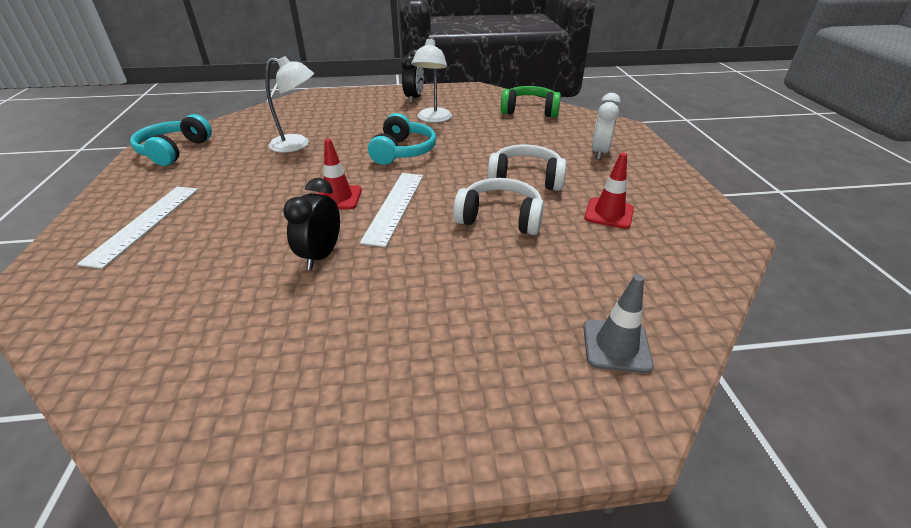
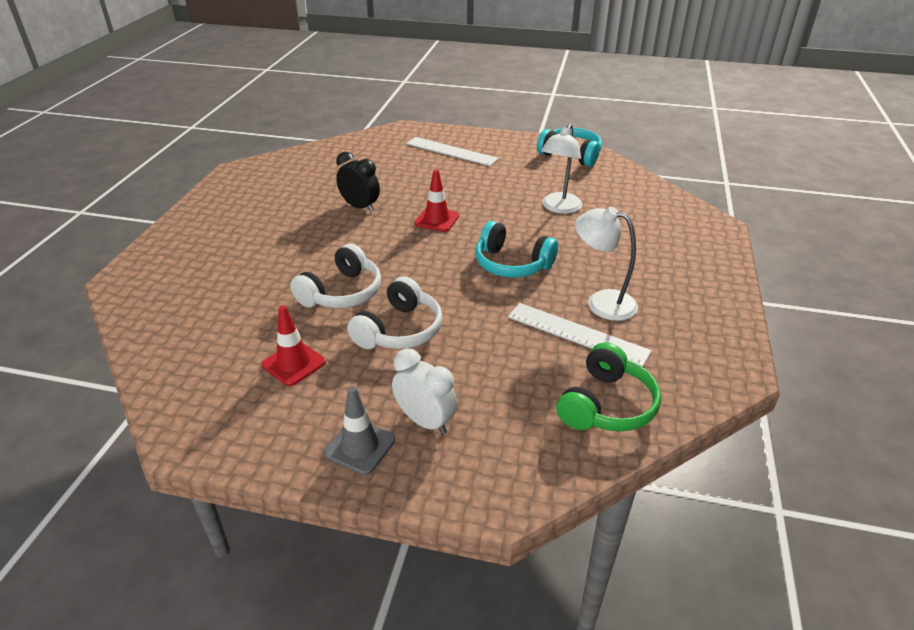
camera: 110 degrees right, 0 degrees up
white ruler [360,173,423,247] -> white ruler moved to [508,303,652,367]
black clock [401,49,424,103] -> none
grey traffic cone [583,274,654,373] -> grey traffic cone moved to [324,386,395,475]

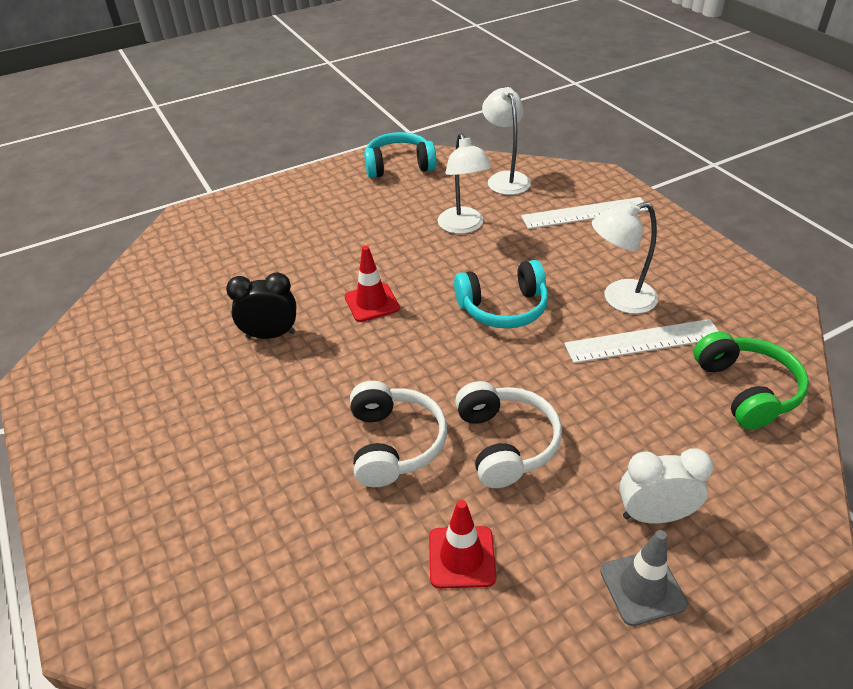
camera: 40 degrees left, 5 degrees up
white ruler [406,137,499,166] -> white ruler moved to [521,197,649,229]
none -> white lamp [482,87,531,195]

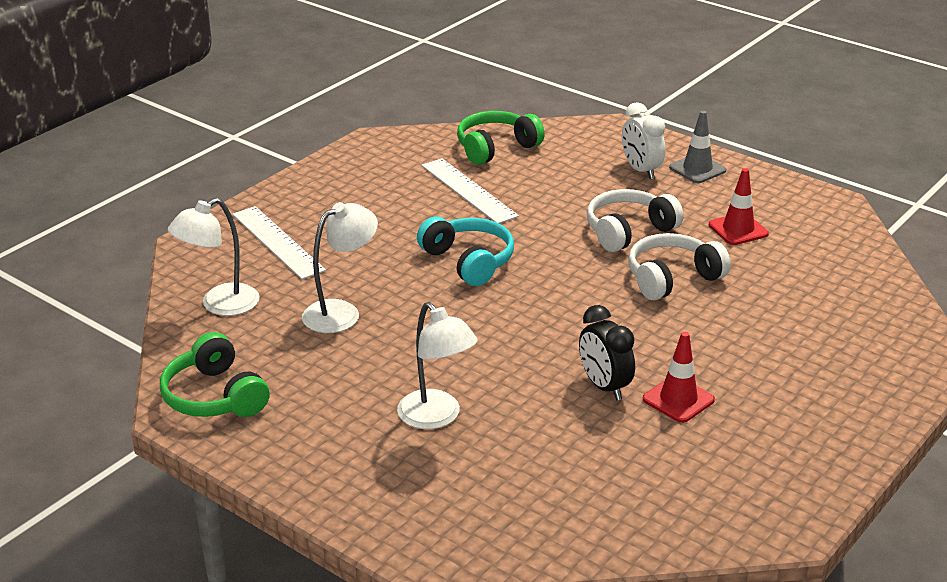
camera: 115 degrees left, 10 degrees down
red traffic cone [345,246,400,322] -> red traffic cone moved to [643,332,715,423]
turquoise headphones [364,132,436,178] -> green headphones [160,332,270,417]
white lamp [592,201,658,314] -> white lamp moved to [397,302,478,429]

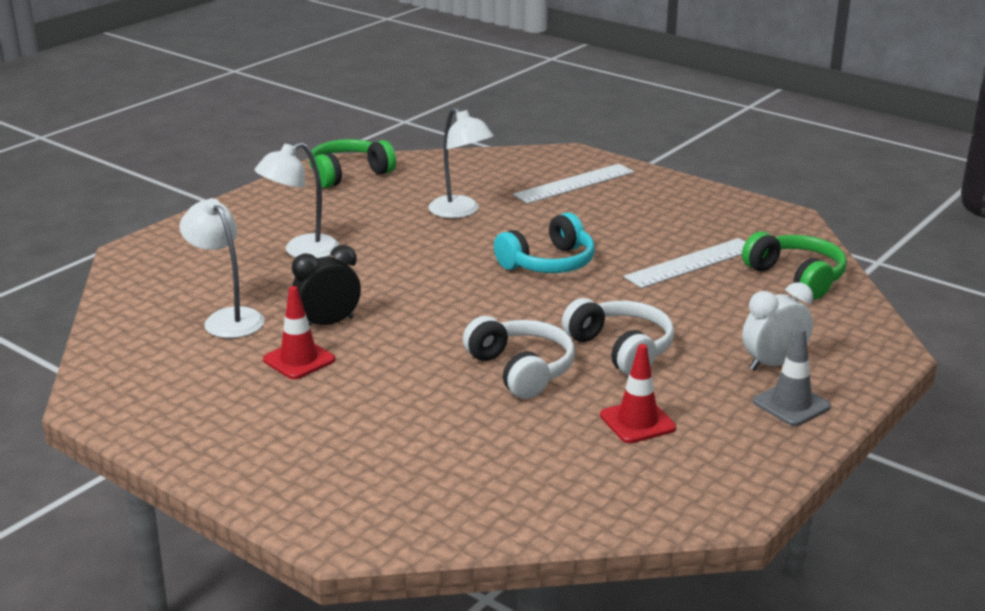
camera: 90 degrees right, 5 degrees down
white lamp [168,198,260,316] -> white lamp moved to [179,198,265,338]

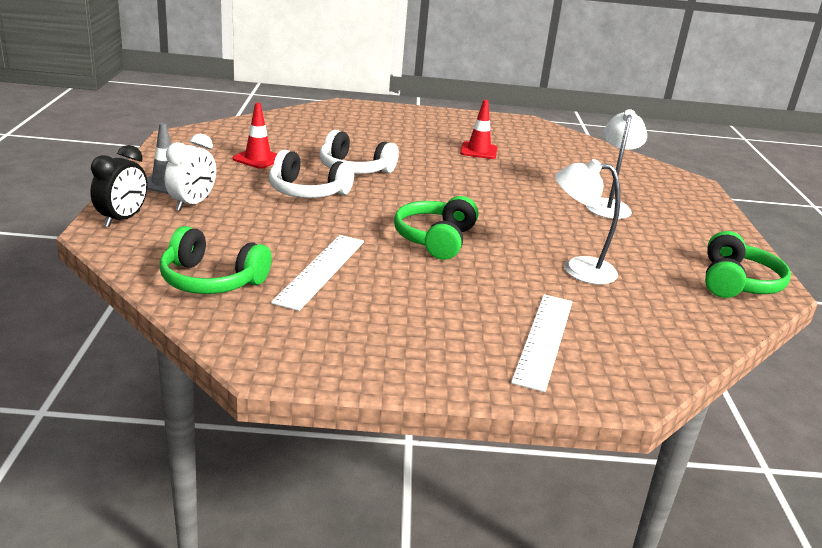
camera: 140 degrees right, 0 degrees up
white lamp [179,198,265,338] -> none
black clock [292,245,361,326] -> black clock moved to [91,145,147,227]
turquoise headphones [494,212,595,273] -> green headphones [394,196,478,260]

